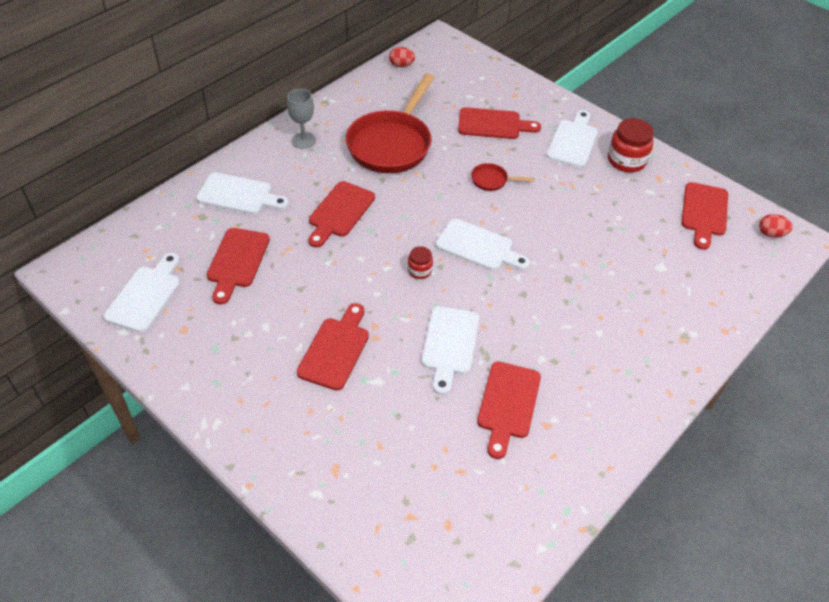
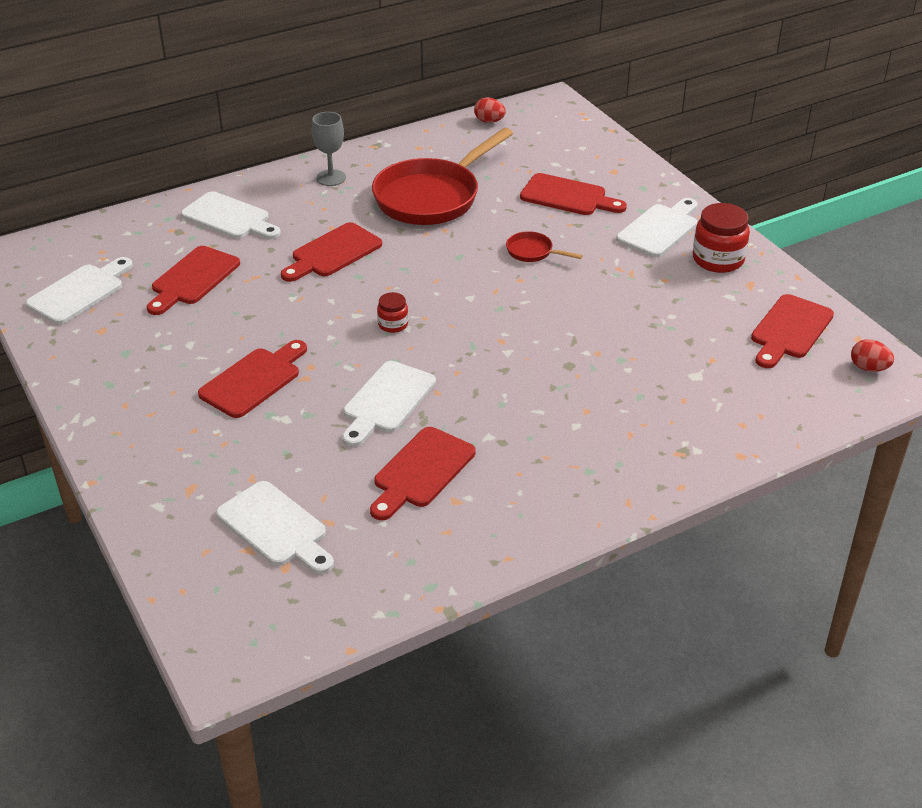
camera: 20 degrees right, 10 degrees down
white cutting board [436,219,530,271] -> white cutting board moved to [216,481,334,574]

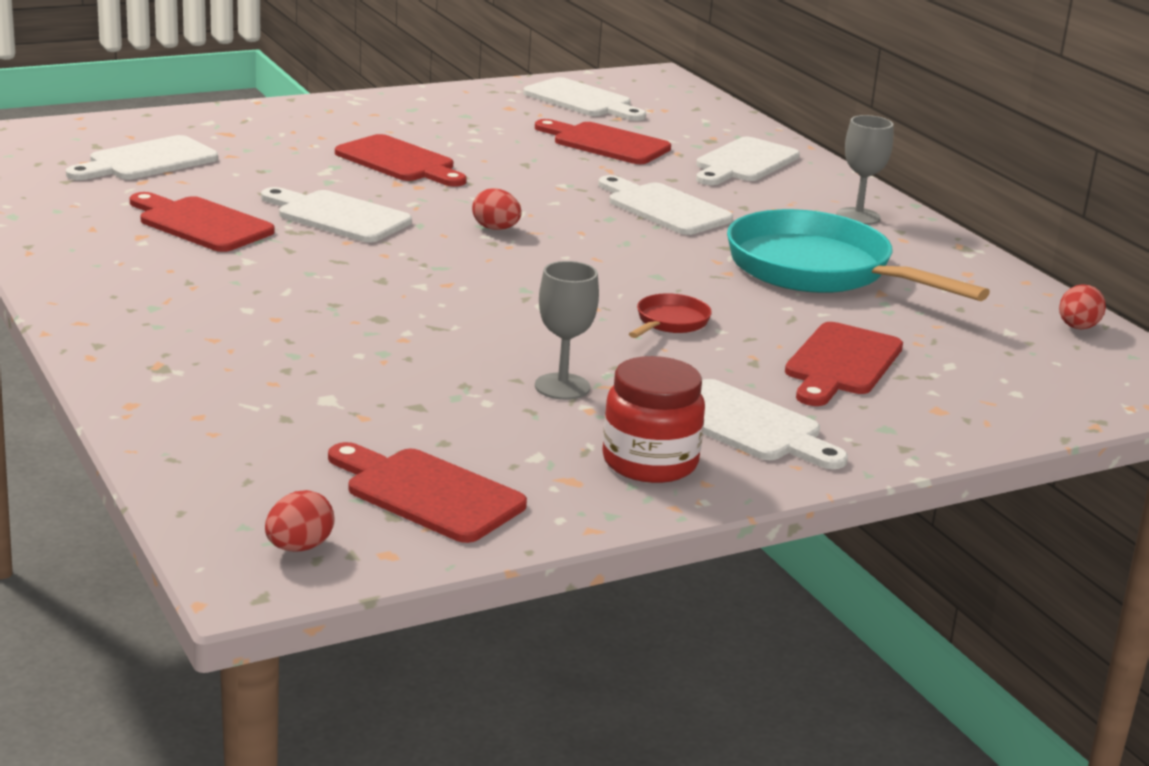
camera: 90 degrees right, 15 degrees down
red cutting board [281,222,382,282] -> white cutting board [598,175,733,235]
red pan [372,128,513,225] -> turquoise pan [727,209,990,301]
red jar [377,292,408,333] -> red egg [472,188,522,230]
none -> grey goblet [535,261,599,400]

